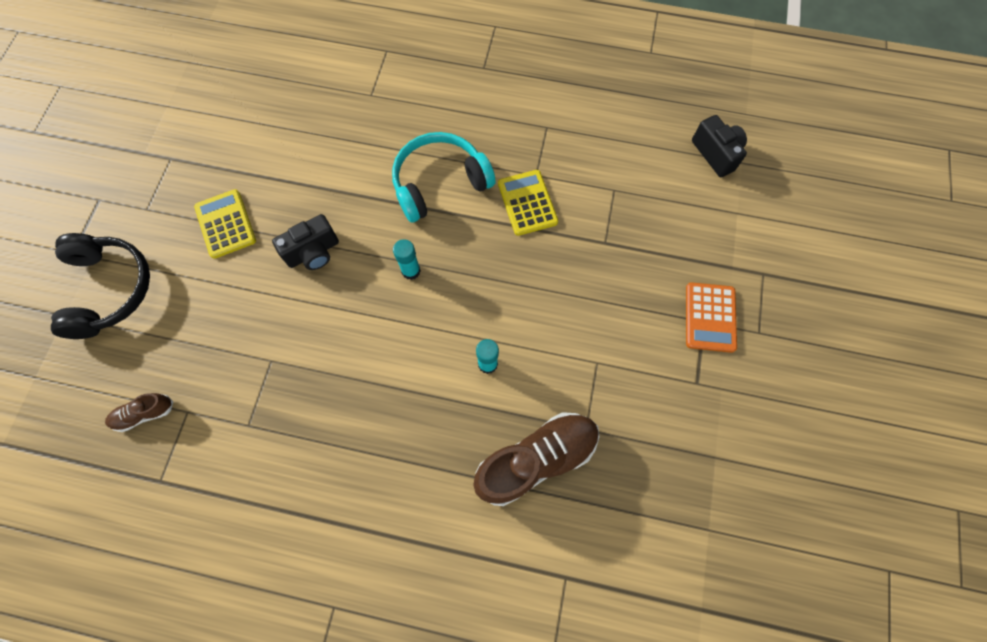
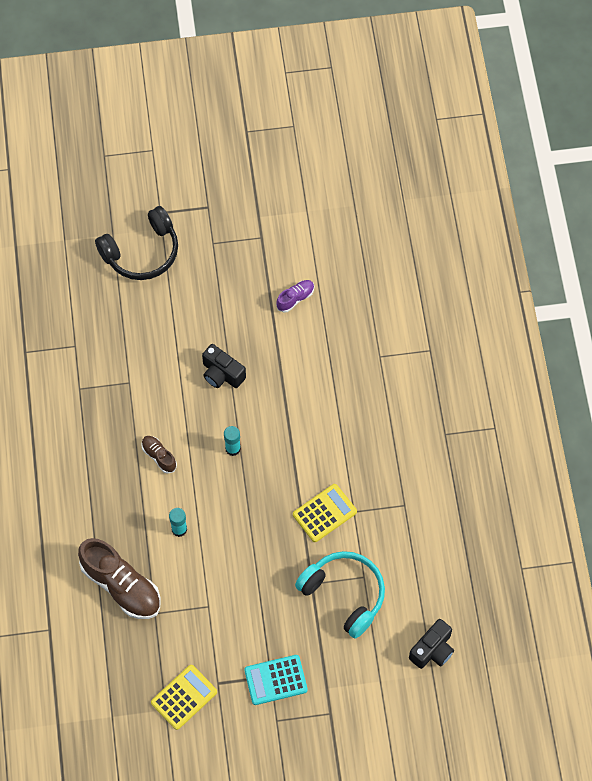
camera: 70 degrees right, 5 degrees down
brown shoe [105,393,173,432] -> brown shoe moved to [141,436,177,474]
yellow calculator [194,189,256,259] -> yellow calculator moved to [151,665,217,730]
turquoise headphones [392,132,496,222] -> turquoise headphones moved to [295,551,385,638]
orange calculator [686,282,737,353] -> turquoise calculator [244,655,308,705]
none -> purple shoe [276,280,314,313]

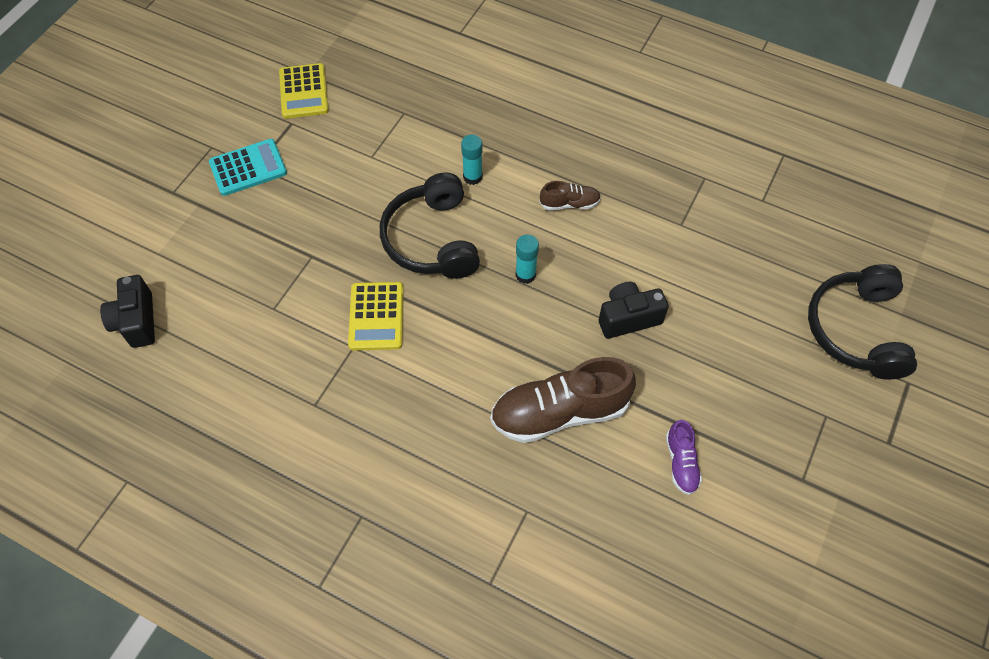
camera: 125 degrees right, 5 degrees down
brown shoe [78,538,161,619] -> brown shoe moved to [490,357,636,443]
turquoise calculator [244,655,308,705] -> turquoise calculator turned 45 degrees clockwise [209,139,287,196]
turquoise headphones [295,551,385,638] -> none
none -> black headphones [380,172,480,279]

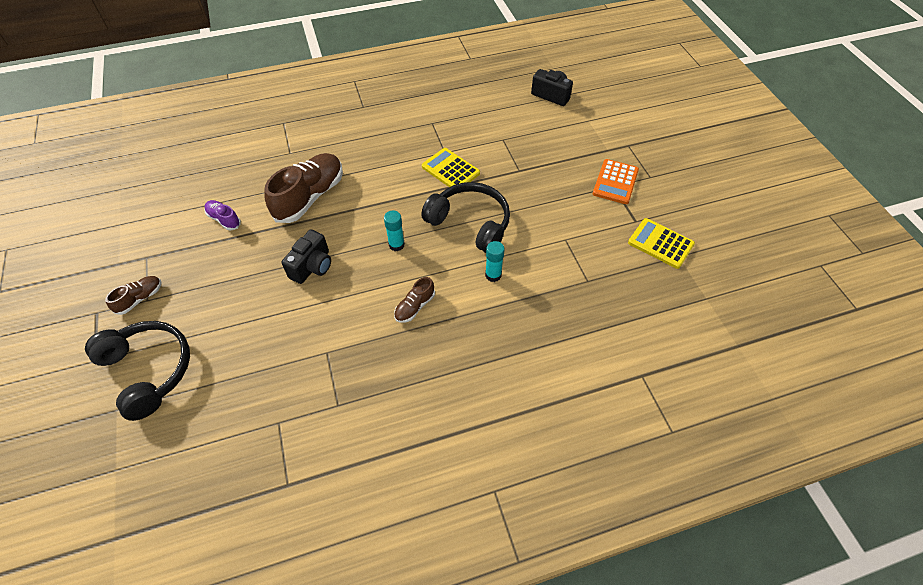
camera: 135 degrees right, 5 degrees down
turquoise calculator [209,139,287,196] -> orange calculator [593,159,639,204]
none -> brown shoe [105,276,161,315]

